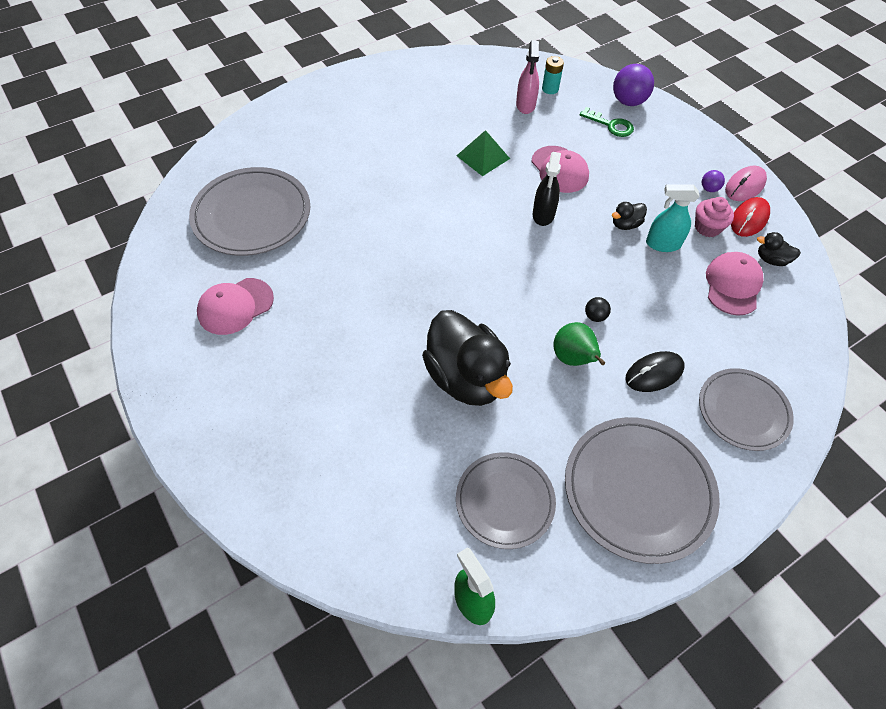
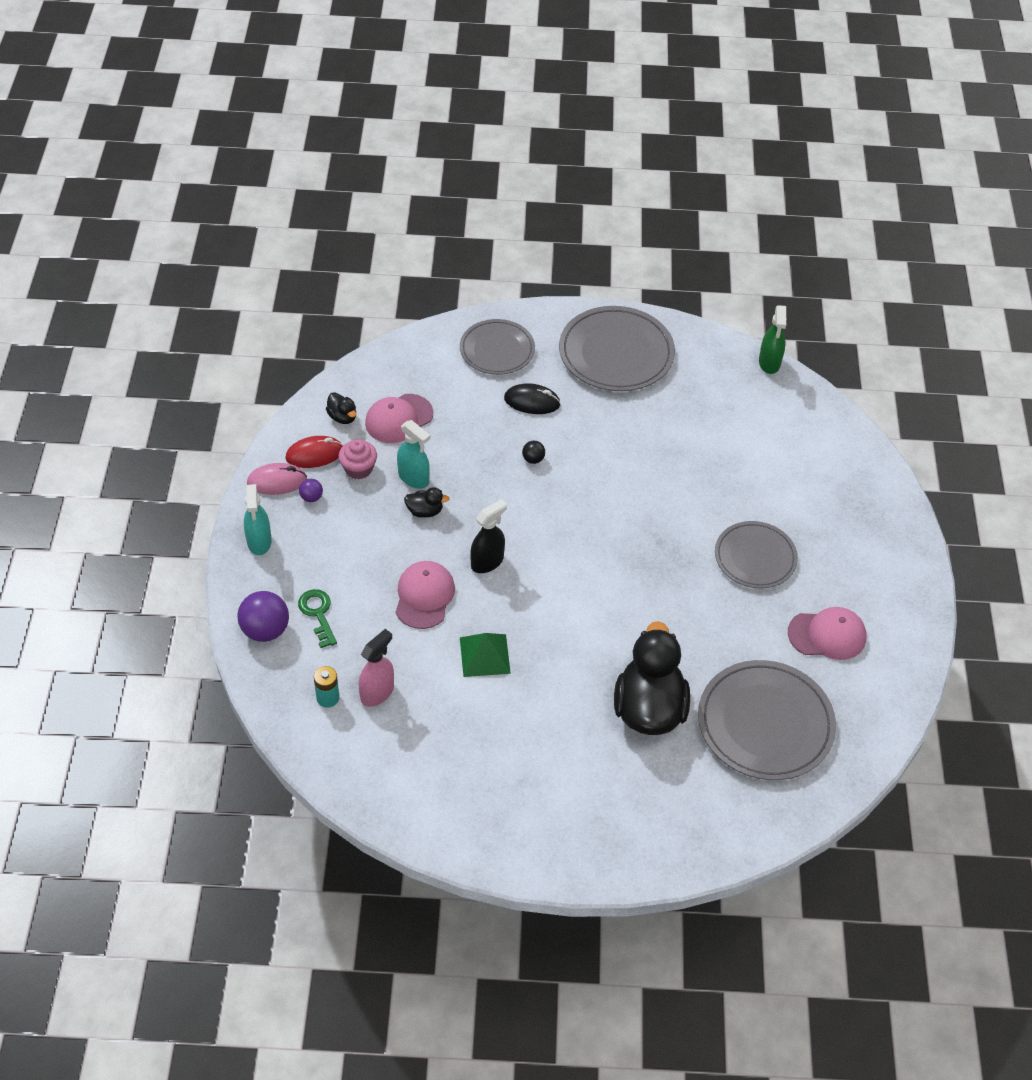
camera: 145 degrees left, 5 degrees down
black duck [422,310,513,406] -> black duck moved to [614,621,690,735]
grey plate [456,452,556,549] -> grey plate moved to [715,521,798,588]
green pear [553,322,605,366] -> none
none -> turquoise spray bottle [244,484,272,555]

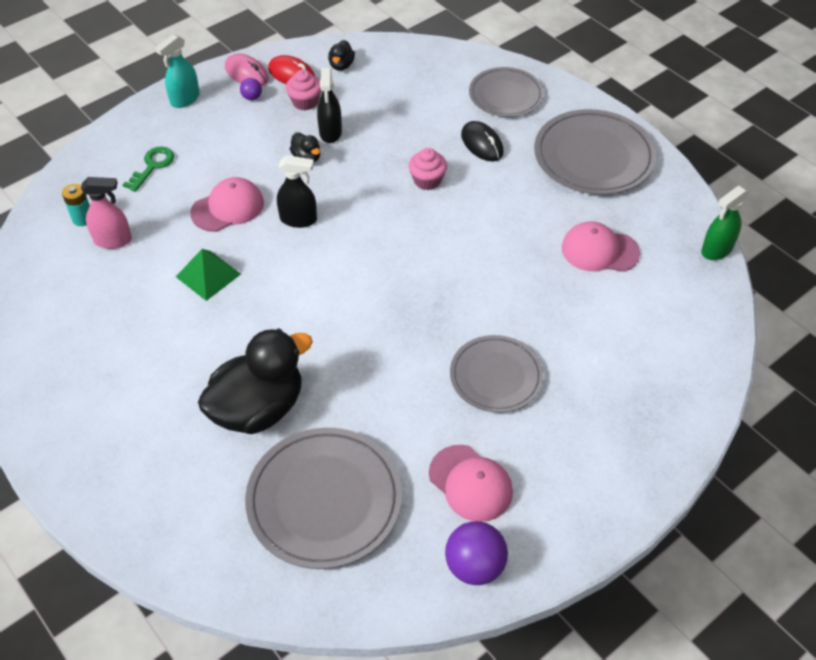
camera: 50 degrees right, 0 degrees up
purple ball [237,591,289,642] -> purple ball moved to [445,521,508,585]
pink cap [365,394,433,443] -> pink cap moved to [562,221,640,272]
turquoise spray bottle [397,420,430,489] -> black spray bottle [317,68,342,143]
black ball [522,441,545,464] -> pink cupcake [408,148,447,190]

